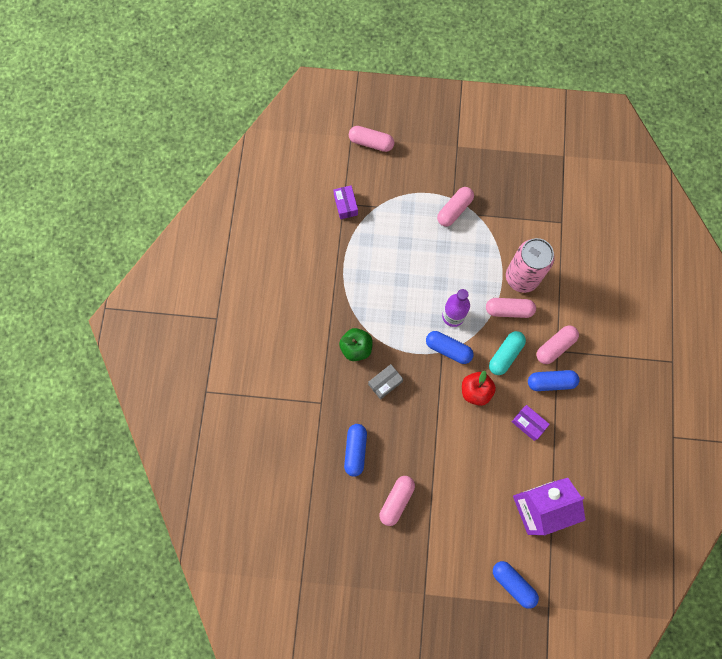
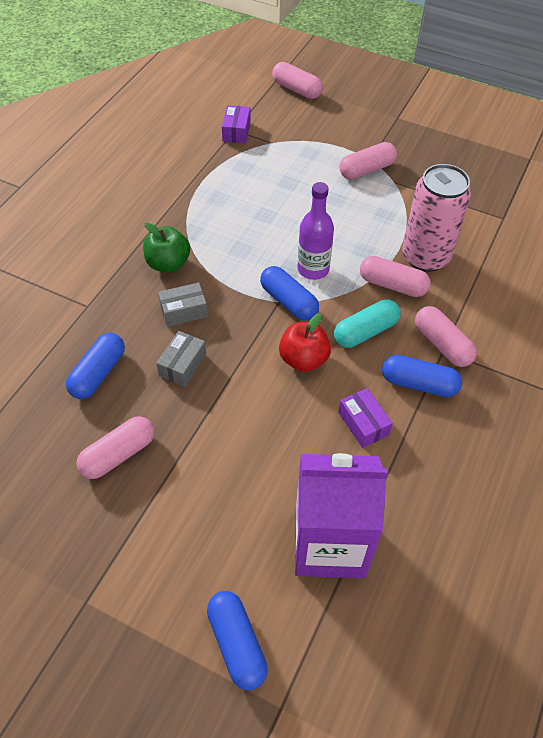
camera: 20 degrees right, 20 degrees down
pink capsule [537,326,579,364] -> pink capsule turned 75 degrees clockwise [415,306,477,367]
none -> grey box [156,331,206,387]

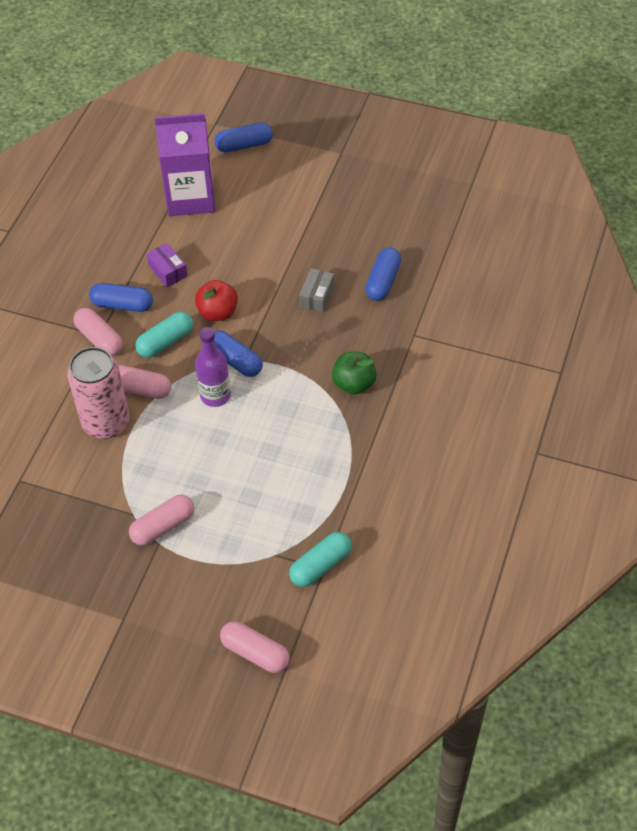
camera: 175 degrees right, 0 degrees up
pink capsule [76,416,155,479] -> none
grey box [158,283,208,327] -> none
blue capsule [207,591,268,690] -> blue capsule turned 75 degrees counterclockwise [214,122,273,153]
purple box [222,105,251,143] -> turquoise capsule [289,532,352,587]

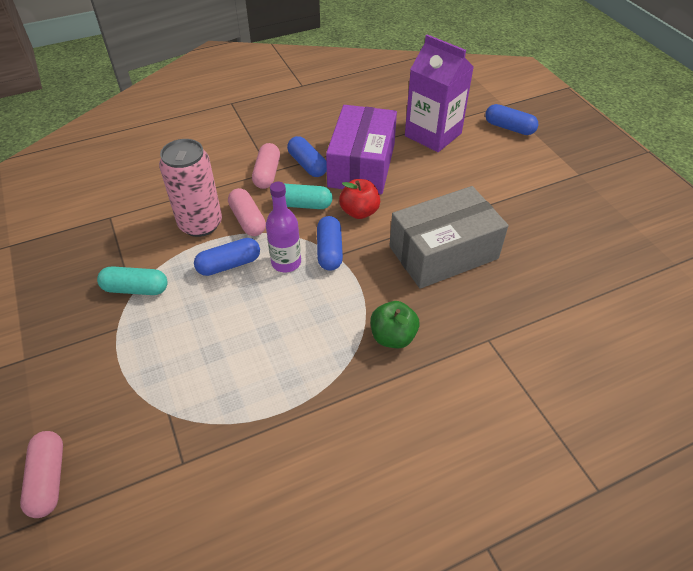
camera: 45 degrees right, 5 degrees down
pink capsule [129,495,194,546] -> none
purple box [146,243,188,287] -> purple box [326,105,397,194], size x2.46
turquoise capsule [289,532,352,587] -> turquoise capsule moved to [97,266,168,295]
grey box [299,268,334,312] -> grey box [389,186,508,289], size x2.46
blue capsule [365,248,401,301] -> blue capsule moved to [194,238,260,276]

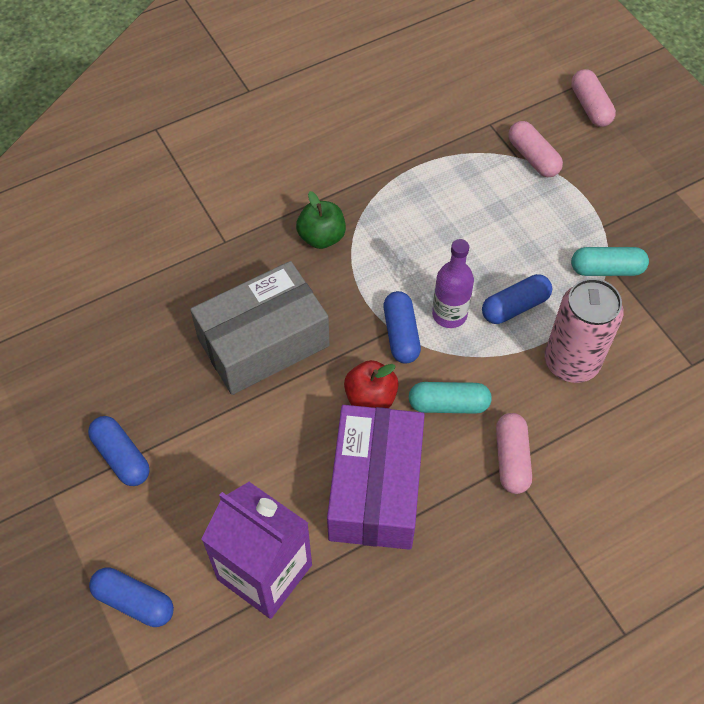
camera: 175 degrees right, 10 degrees up
pink capsule [228,188,266,236] -> pink capsule moved to [508,121,563,177]
blue capsule [287,136,327,177] -> blue capsule moved to [88,416,150,486]

